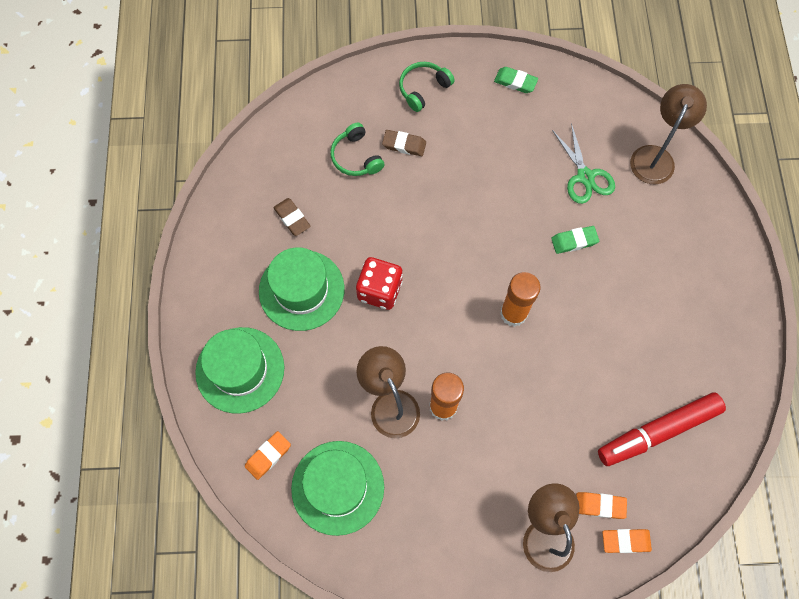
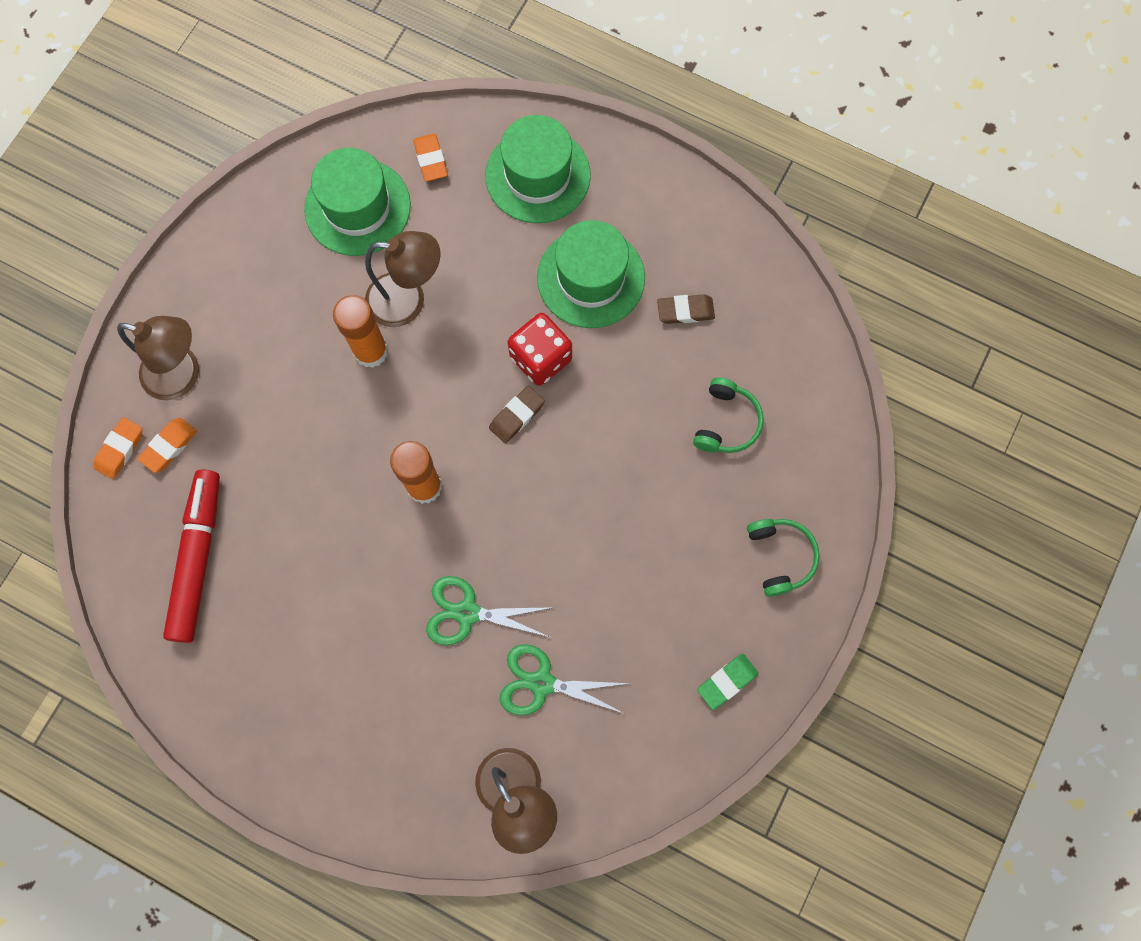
camera: 120 degrees right, 5 degrees up
green headphones [330,123,384,176] -> green headphones turned 105 degrees clockwise [693,377,764,453]
brown eraser [382,130,426,156] -> brown eraser moved to [489,386,545,443]
green eraser [551,226,599,254] -> green scissors [426,576,554,645]

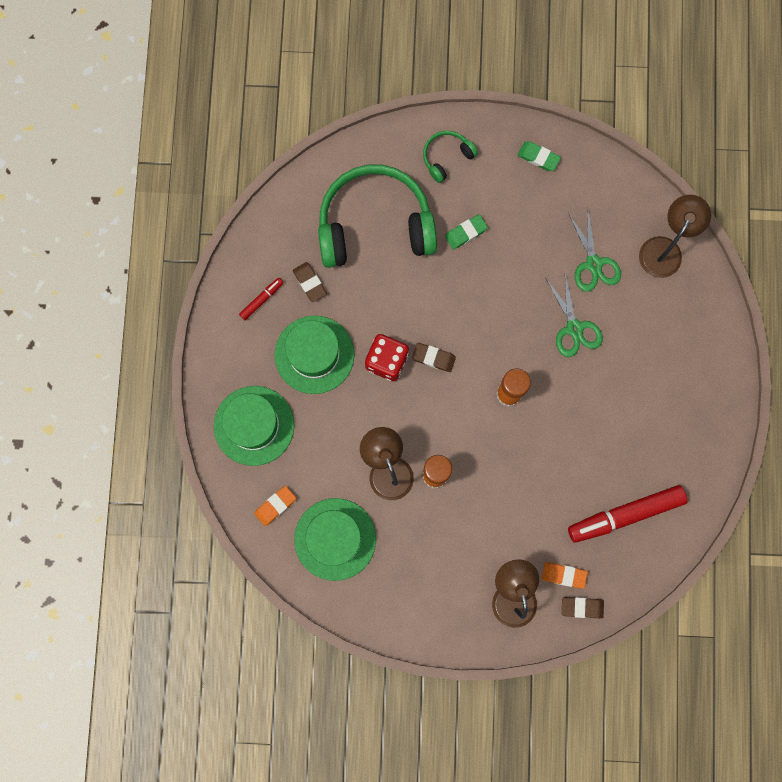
camera: 115 degrees left, 5 degrees up
orange eraser [93,417,142,479] -> brown eraser [562,597,604,618]
green headphones [693,377,764,453] -> green headphones [318,165,437,268], size x2.24
none -> red marker [239,278,284,320]
none -> green eraser [445,214,488,250]

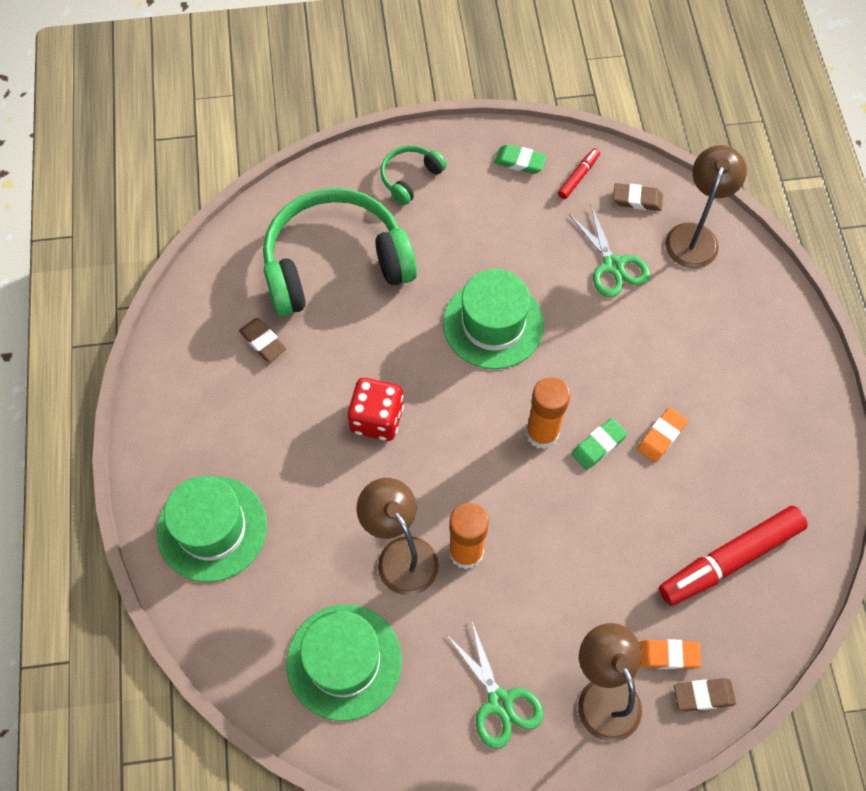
camera: 10 degrees left, 15 degrees down
red marker [239,278,284,320] -> red marker moved to [558,148,600,199]
orange eraser [254,486,296,526] -> orange eraser moved to [637,407,688,463]
green hat [275,316,354,394] -> green hat moved to [443,269,544,369]
brown eraser [412,343,456,372] -> brown eraser moved to [613,183,663,211]
green eraser [445,214,488,250] -> green eraser moved to [572,418,627,470]
green scissors [545,274,603,357] -> green scissors moved to [446,619,544,749]

